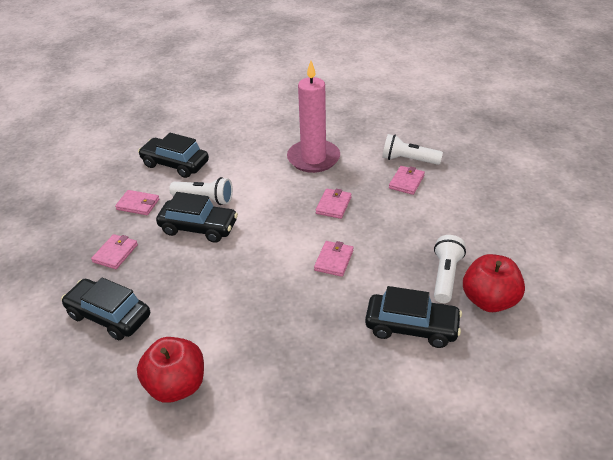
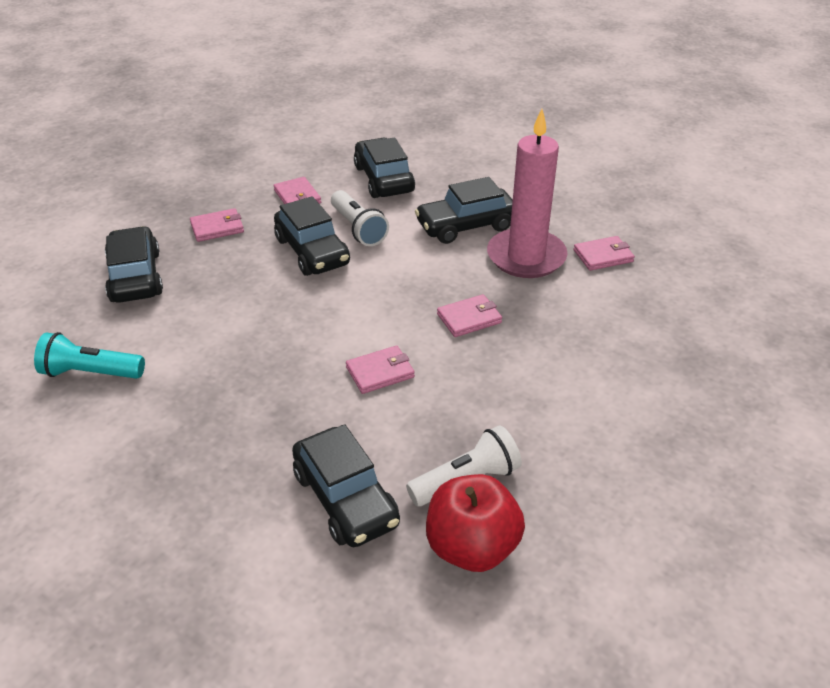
camera: 45 degrees right, 0 degrees up
red apple [137,337,204,403] -> turquoise flashlight [34,332,145,379]
white flashlight [382,134,443,165] -> none
pink wallet [389,166,425,195] -> pink wallet moved to [574,236,635,271]
none -> black car [415,177,513,244]

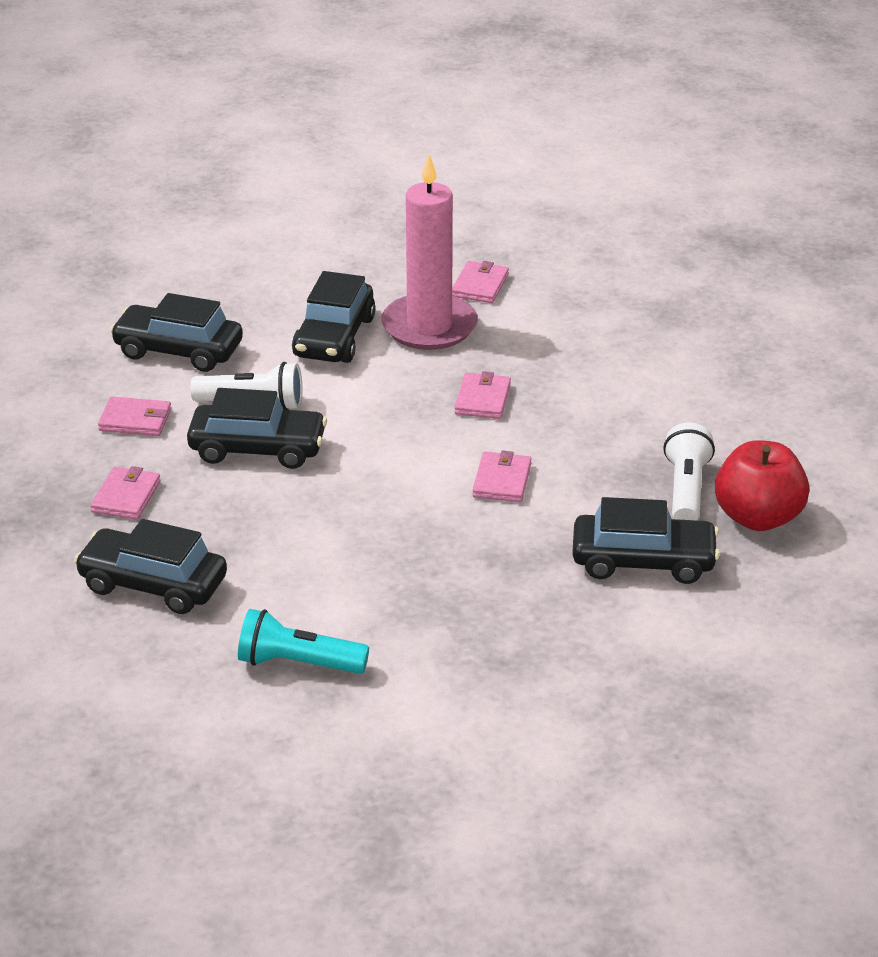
camera: 55 degrees left, 5 degrees down
turquoise flashlight [34,332,145,379] -> turquoise flashlight turned 60 degrees clockwise [238,609,369,674]

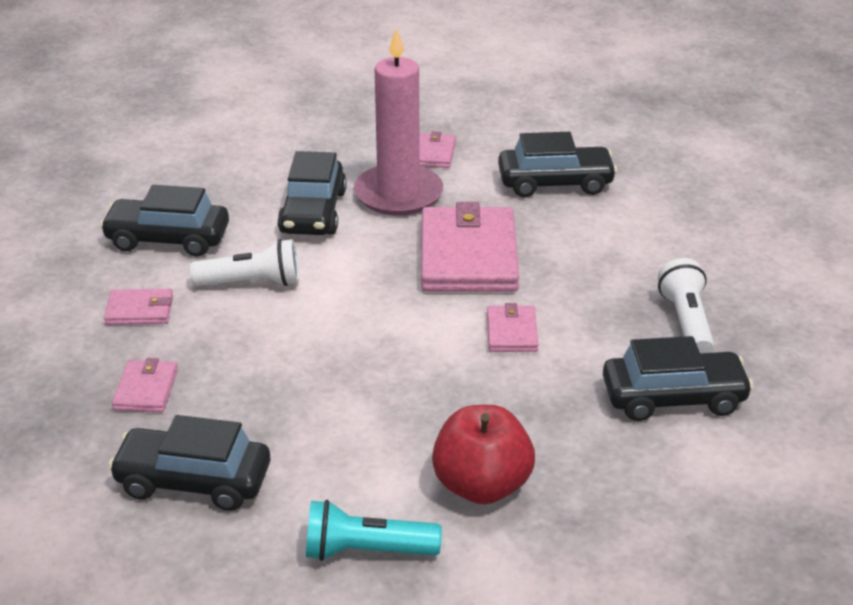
camera: 10 degrees left, 0 degrees up
black car [187,388,327,469] -> black car moved to [498,132,617,197]
pink wallet [455,371,511,419] -> pink wallet [421,202,519,292], size x2.10
red apple [715,440,810,531] -> red apple moved to [432,405,535,504]

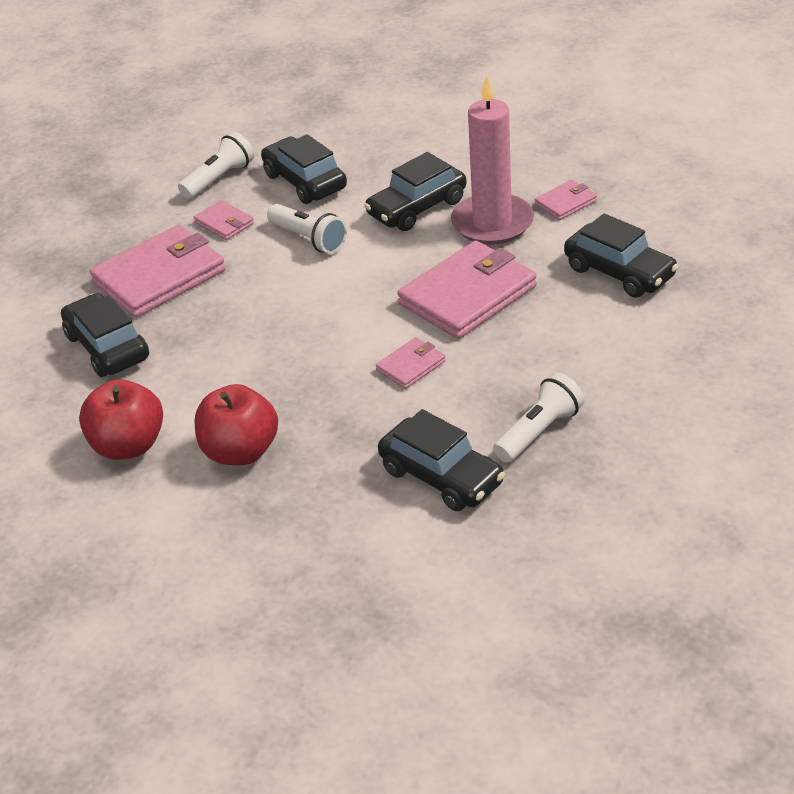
camera: 50 degrees right, 5 degrees up
pink wallet [112,358,178,413] -> pink wallet [90,225,226,318], size x2.10
turquoise flashlight [306,500,442,561] -> red apple [79,379,163,460]
none -> white flashlight [178,132,254,199]

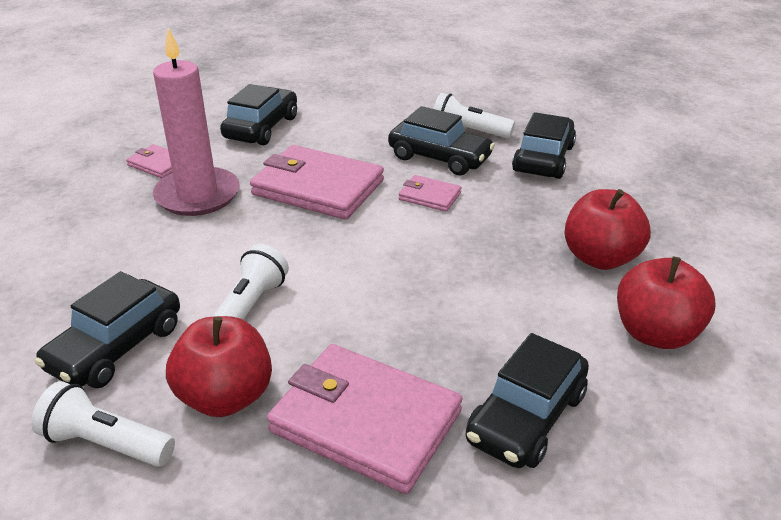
camera: 115 degrees left, 5 degrees down
pink wallet [194,200,254,240] -> red apple [166,316,272,417]
black car [364,152,467,231] -> black car moved to [388,106,495,175]

